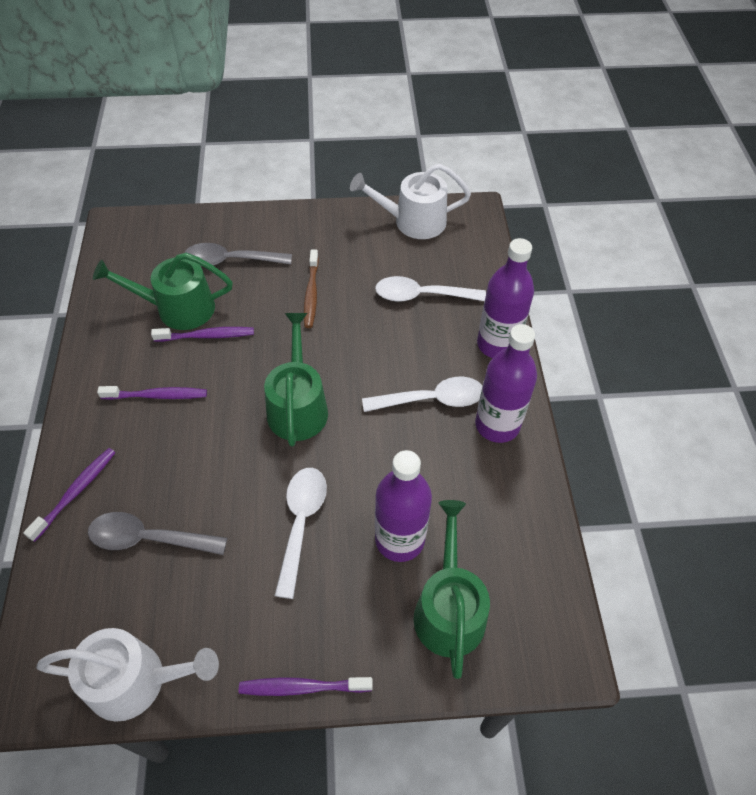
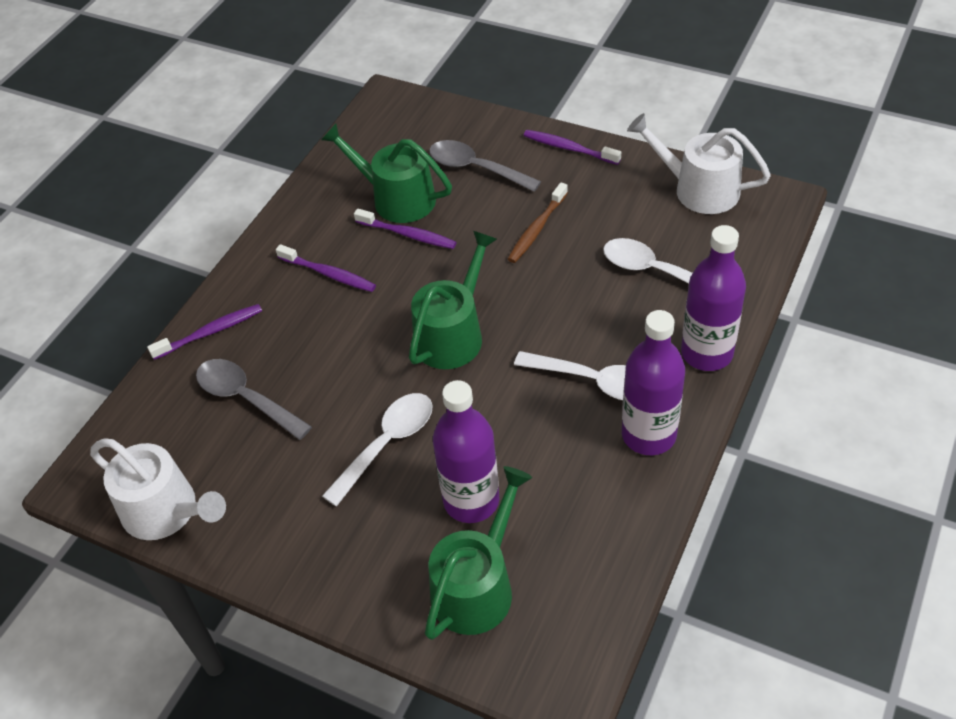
camera: 35 degrees right, 5 degrees down
purple toothbrush [239,677,373,696] -> purple toothbrush moved to [524,130,621,165]

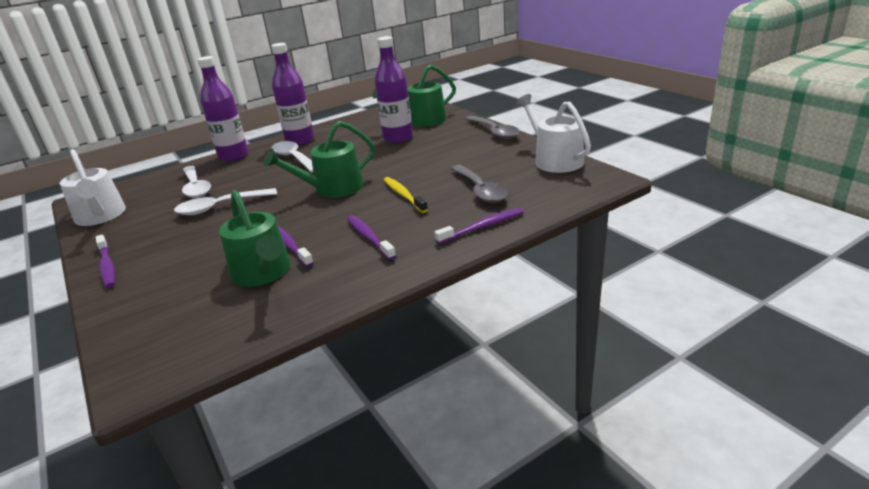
camera: 150 degrees left, 20 degrees down
purple toothbrush [147,304,262,360] -> purple toothbrush turned 150 degrees clockwise [434,208,524,244]
white spoon [322,393,433,506] -> white spoon moved to [174,188,277,215]
grey spoon [429,140,541,192] -> grey spoon moved to [465,116,520,139]
brown toothbrush [508,182,568,263] -> none
none -> yellow toothbrush [384,177,428,213]

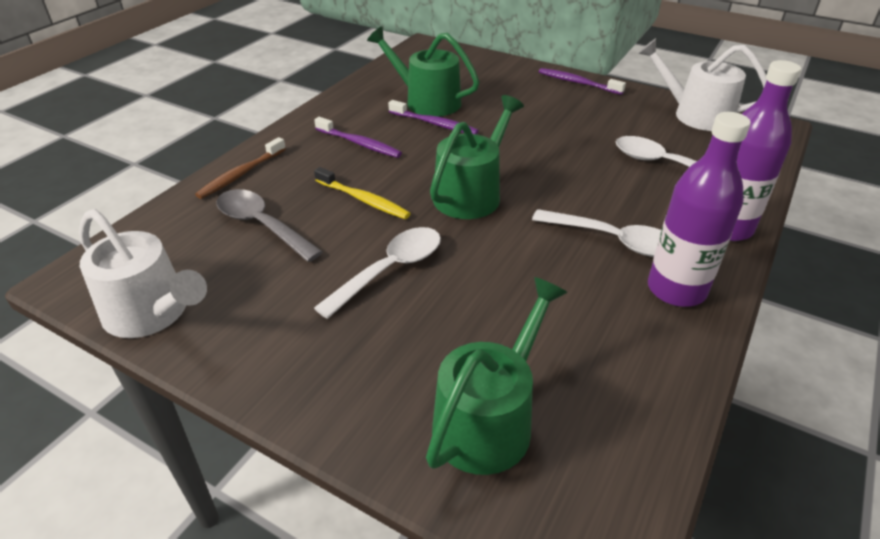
camera: 150 degrees right, 10 degrees up
white spoon [174,188,277,215] -> white spoon moved to [314,227,441,319]
purple bottle [375,36,413,143] -> none
purple toothbrush [434,208,524,244] -> brown toothbrush [195,137,286,199]
grey spoon [465,116,520,139] -> none

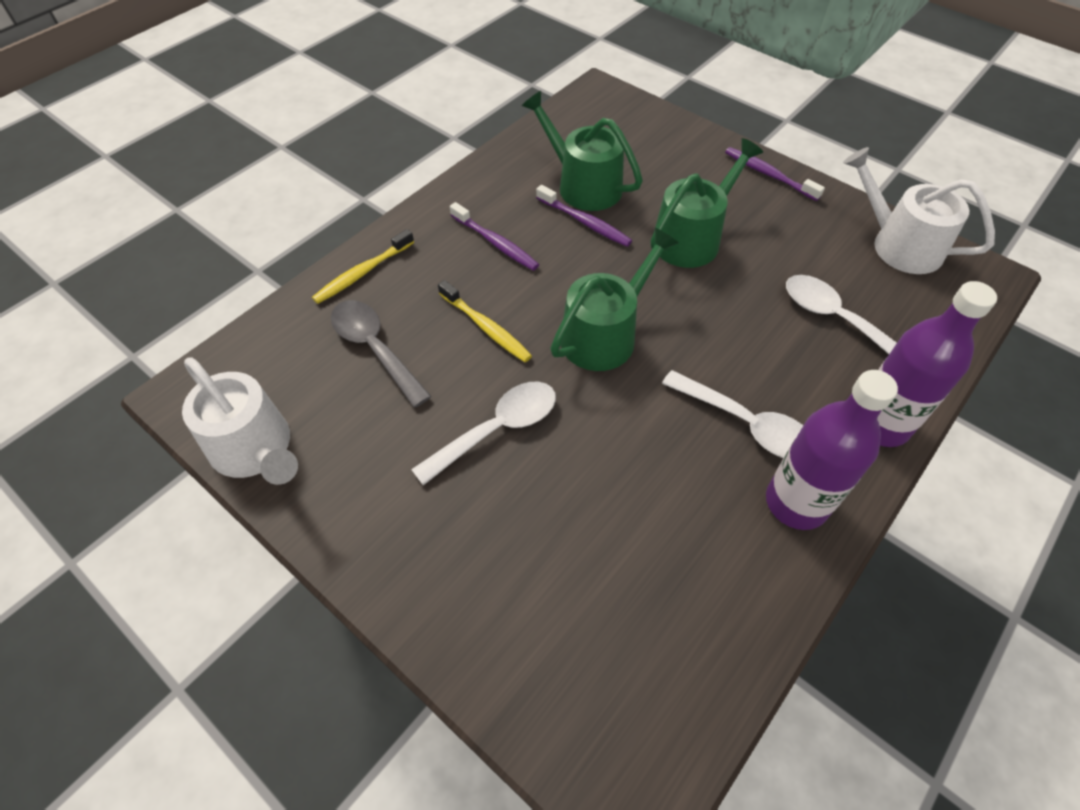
camera: 10 degrees right, 15 degrees up
brown toothbrush [195,137,286,199] -> yellow toothbrush [312,229,414,304]
green watering can [426,277,567,475] -> green watering can moved to [651,138,763,268]

